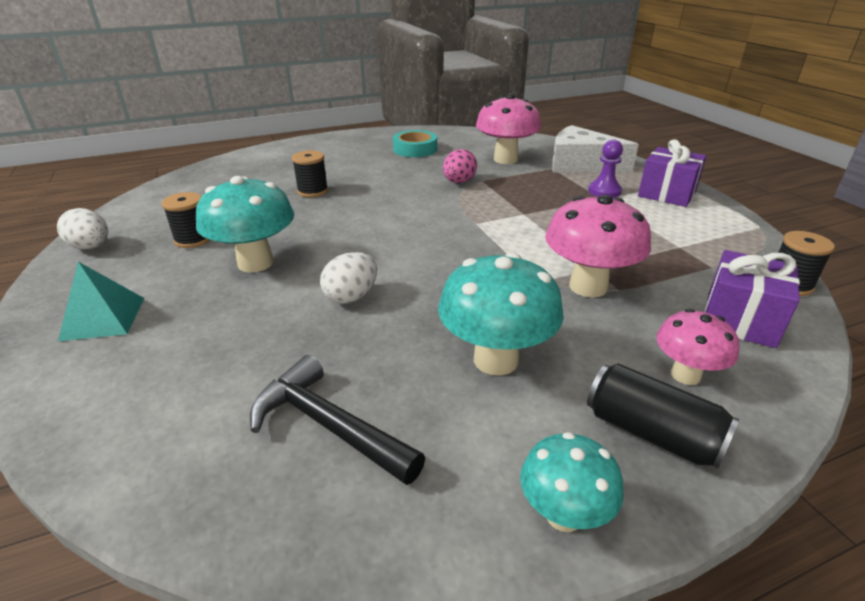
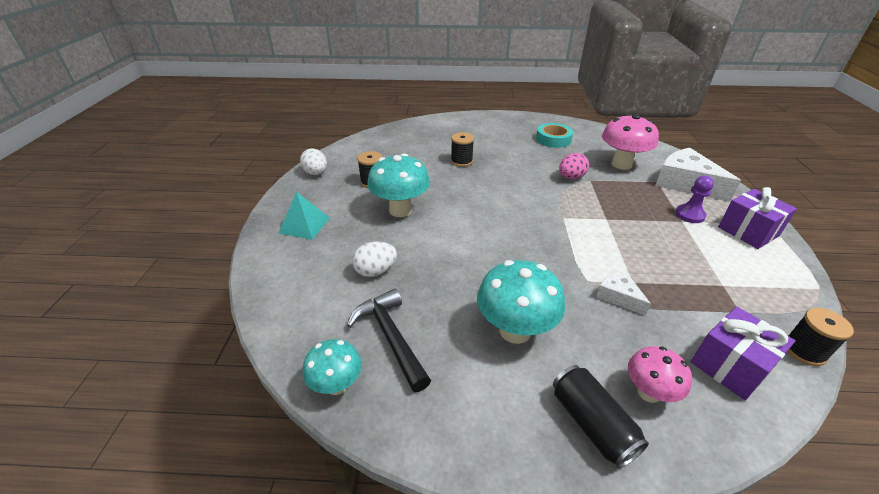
camera: 25 degrees right, 5 degrees up
white egg [320,252,377,304] -> white egg moved to [352,242,397,277]
turquoise mushroom [520,432,624,532] -> turquoise mushroom moved to [303,339,362,395]
pink mushroom [545,195,651,298] -> white cheese [596,270,651,316]

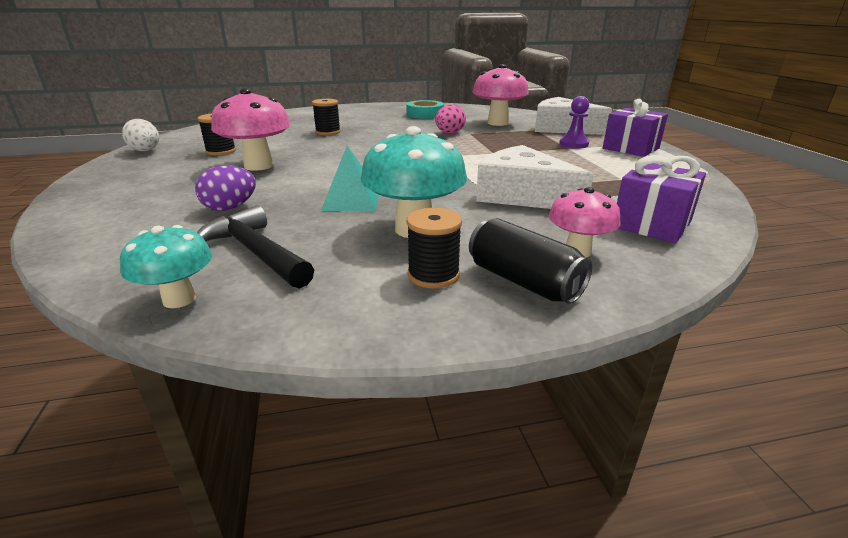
camera: 15 degrees left, 10 degrees down
turquoise pyramid [279,192,330,240] -> turquoise pyramid moved to [321,146,379,211]
white egg [352,242,397,277] -> purple egg [195,165,256,211]
turquoise mushroom [367,153,430,217] -> pink mushroom [211,88,291,171]
white cheese [596,270,651,316] -> white cheese [476,145,594,209], size x1.92
black spool [787,308,854,366] -> black spool moved to [407,208,462,288]

